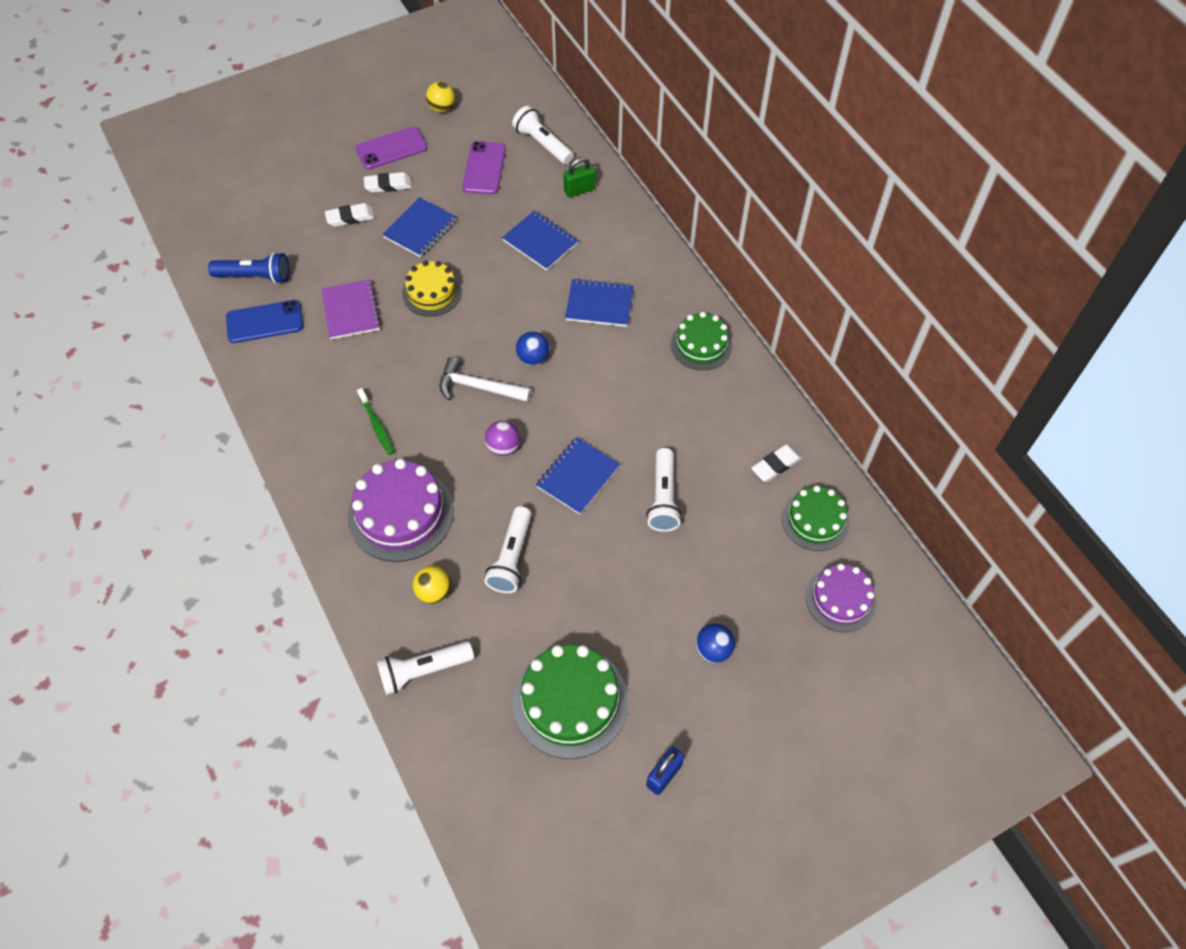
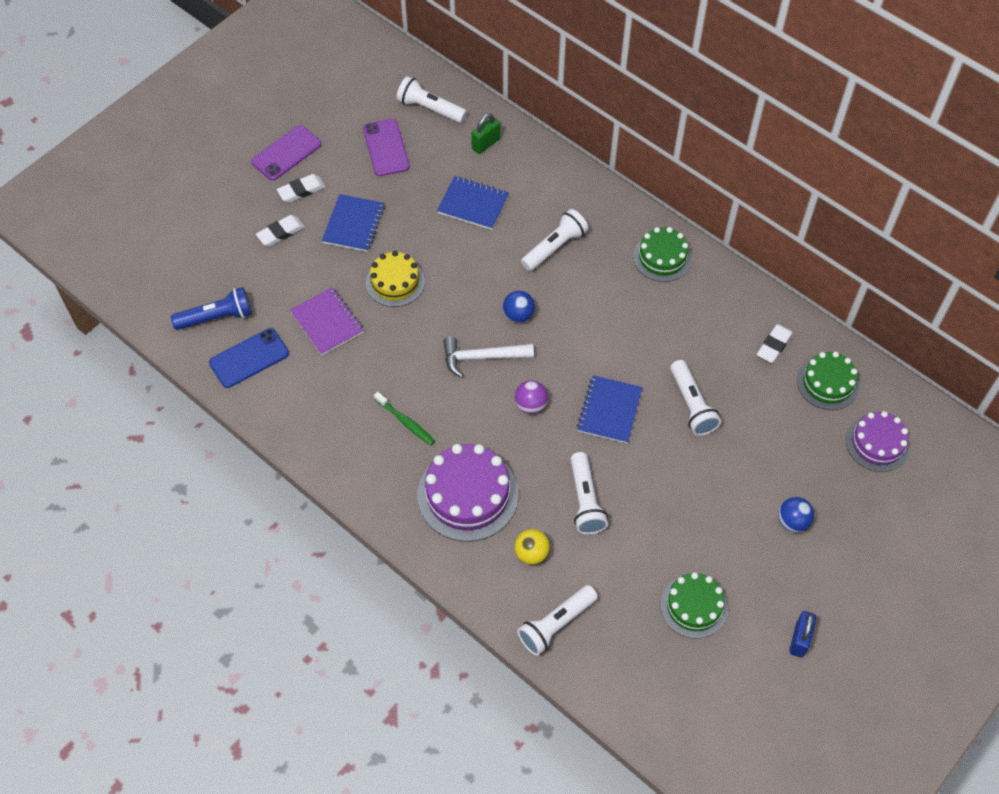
camera: 20 degrees left, 0 degrees up
yellow ball [426,82,455,112] -> none
green cake [513,644,628,759] -> green cake [661,572,728,639], size x0.64
blue notebook [565,278,633,327] -> white flashlight [521,209,588,271]

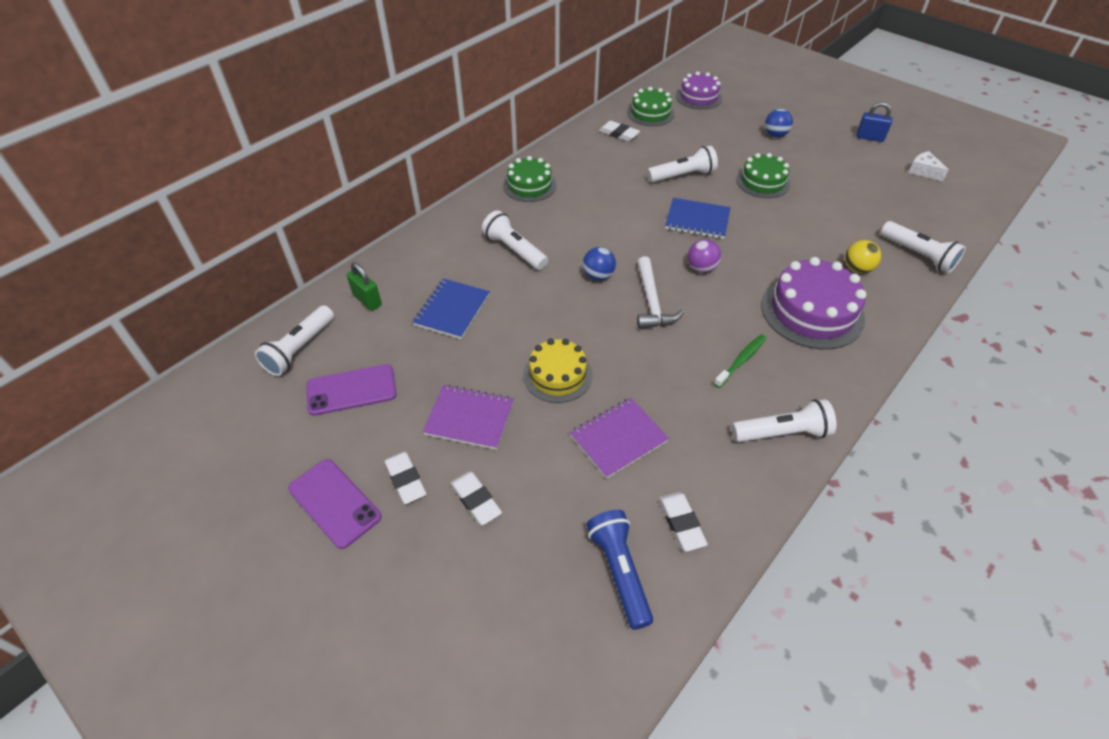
camera: 90 degrees left, 10 degrees down
blue phone [209,328,289,388] -> white eraser [659,492,708,551]
blue notebook [322,194,385,252] -> purple notebook [423,385,514,450]
white flashlight [570,452,608,534] -> white flashlight moved to [731,399,836,442]
green cake [661,572,728,639] -> green cake moved to [736,153,790,198]
none -> white cheese [908,151,949,181]

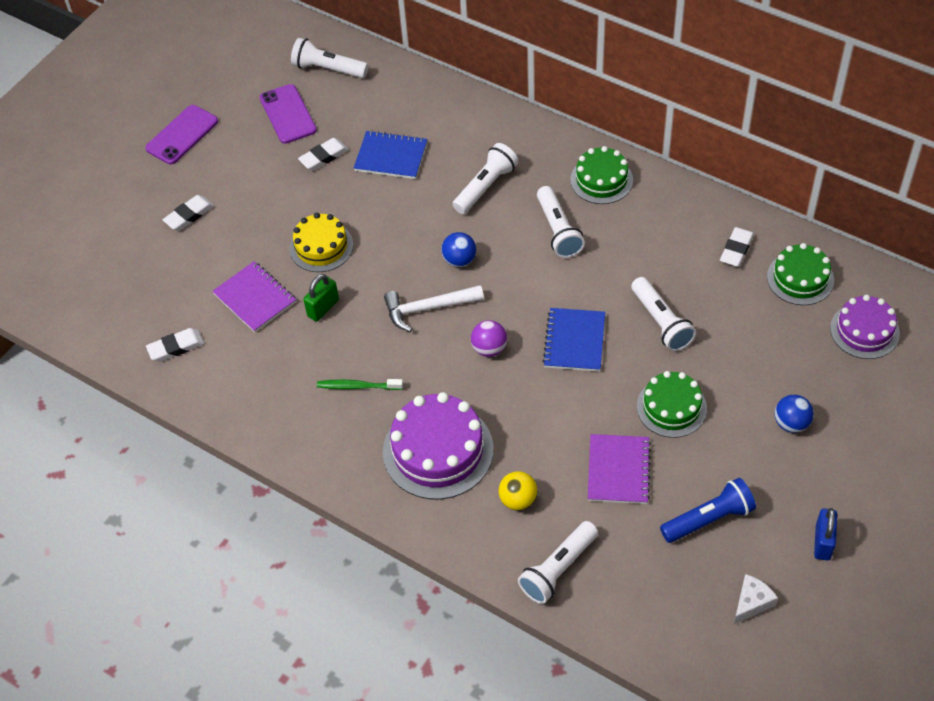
camera: 85 degrees right, 5 degrees up
green padlock [347,262,382,311] -> green padlock moved to [303,274,339,322]
white eraser [384,451,427,504] -> white eraser moved to [298,138,349,171]
purple notebook [423,385,514,450] -> purple notebook moved to [588,434,651,504]
blue flashlight [586,510,653,630] -> blue flashlight moved to [660,478,756,543]
green toothbrush [714,334,766,388] -> green toothbrush turned 150 degrees clockwise [317,379,403,390]
white flashlight [731,399,836,442] -> white flashlight moved to [537,186,585,258]

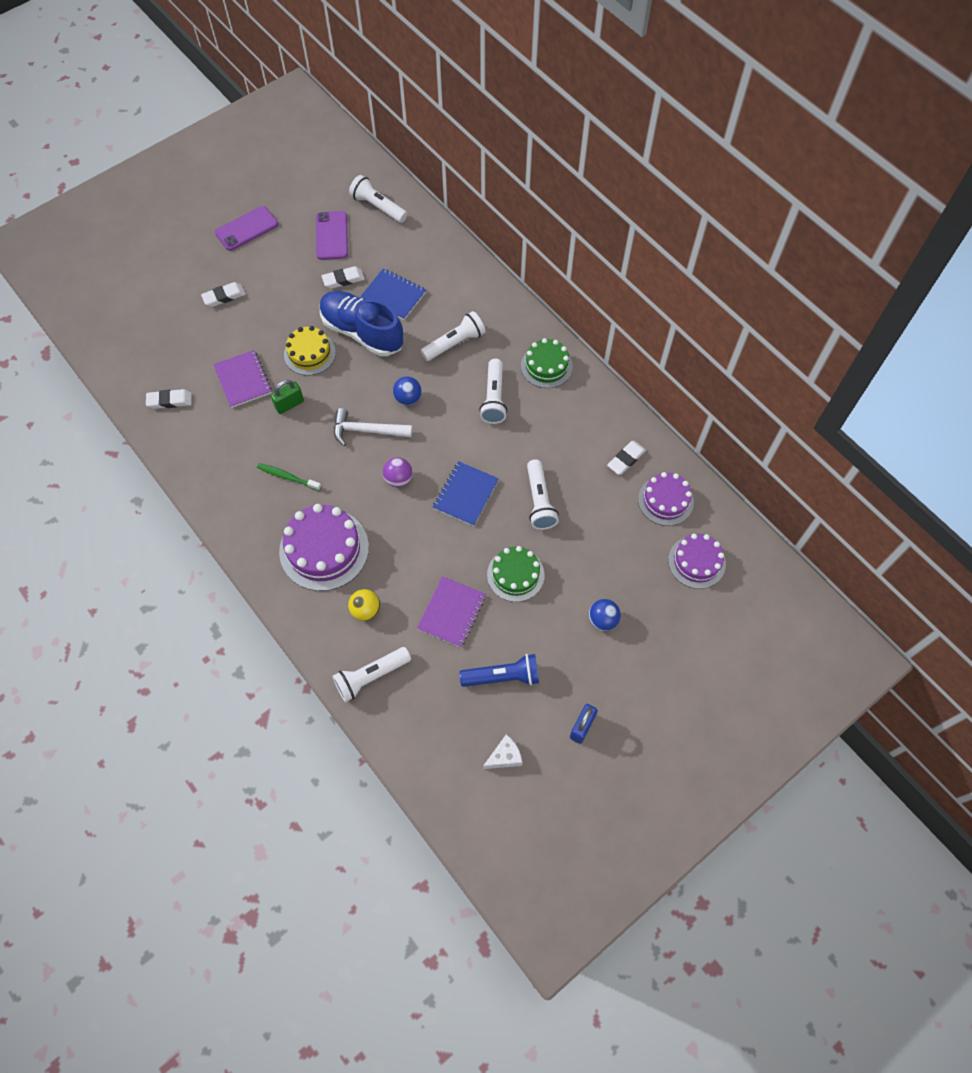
camera: 15 degrees right, 10 degrees up
green cake [767,243,834,305] -> purple cake [638,472,694,526]
none -> blue shoe [320,291,404,356]

